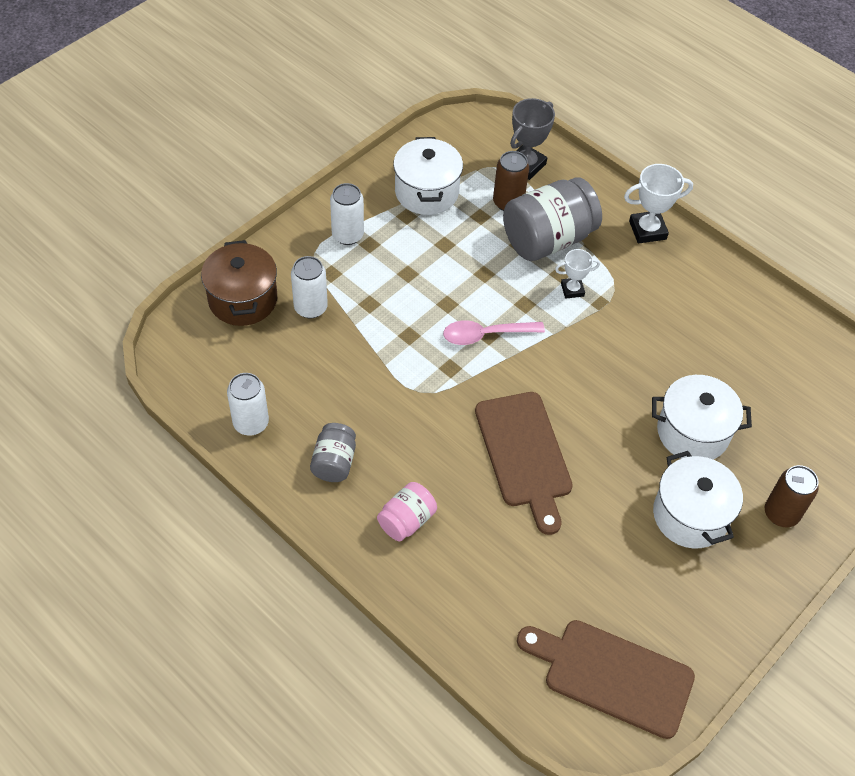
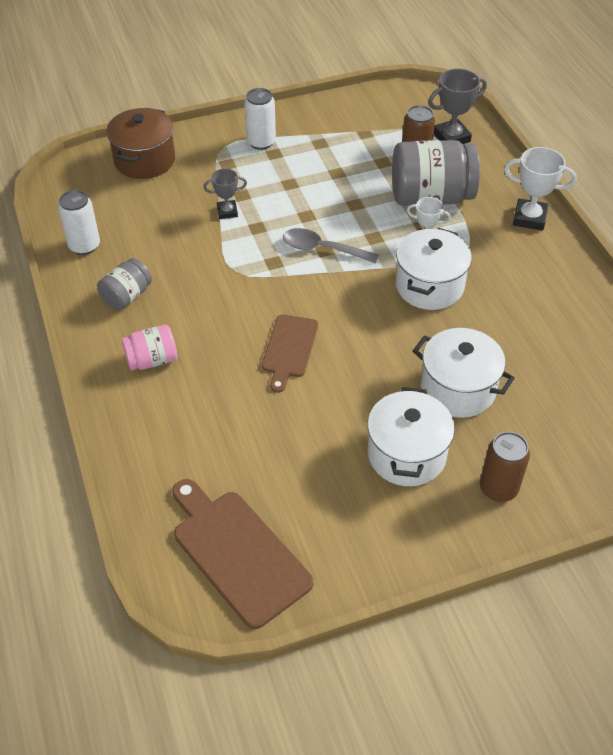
camera: 30 degrees right, 5 degrees down
white can [291,256,328,319] -> none
white pot [393,137,463,215] -> white pot moved to [395,228,472,310]
pink spoon [443,320,545,345] -> grey spoon [283,228,378,263]
brown cutting board [475,392,573,535] -> brown cutting board [262,314,318,393], size x0.63
none -> grey trophy [203,168,247,219]

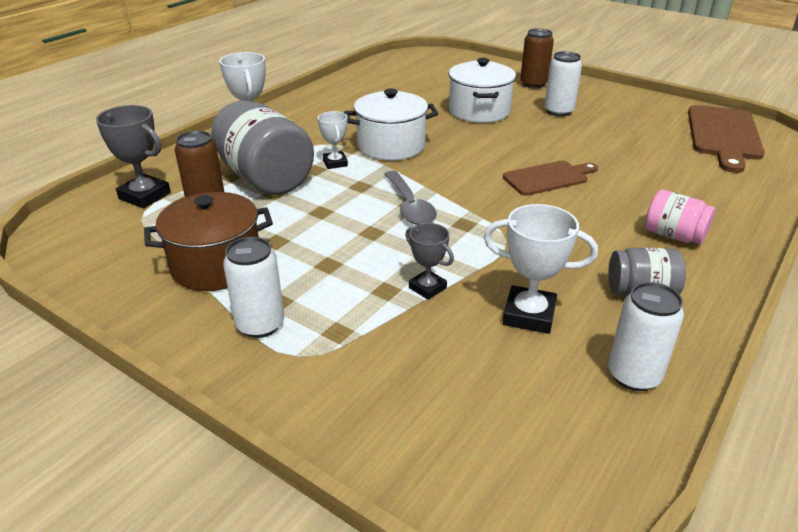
camera: 125 degrees left, 15 degrees down
brown pot [106,108,175,179] -> brown pot moved to [144,192,273,291]
white pot [367,387,455,486] -> white can [544,51,582,116]
none -> white trophy [484,204,598,334]

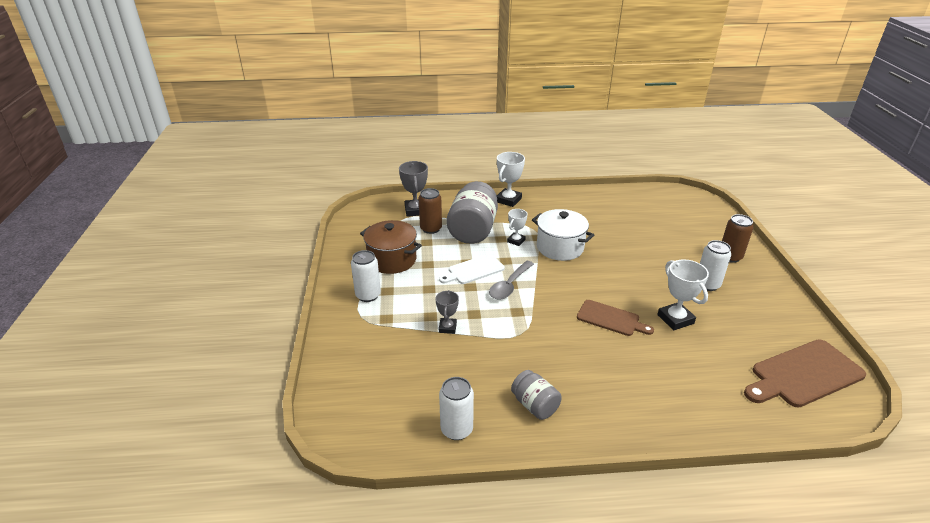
camera: 50 degrees right, 0 degrees up
white pot [449,58,516,123] -> none
white trophy [484,204,598,334] -> white trophy moved to [657,259,709,330]
pink jar [645,190,715,244] -> none
none -> white cutting board [439,254,505,284]

